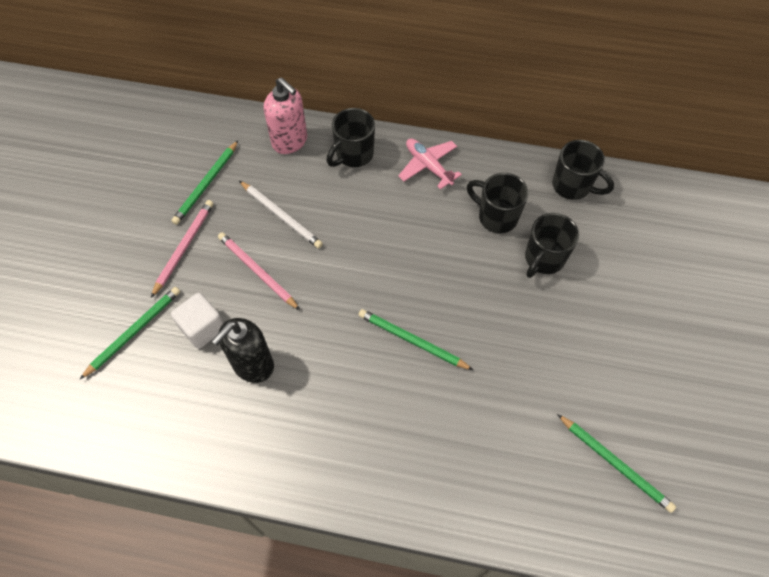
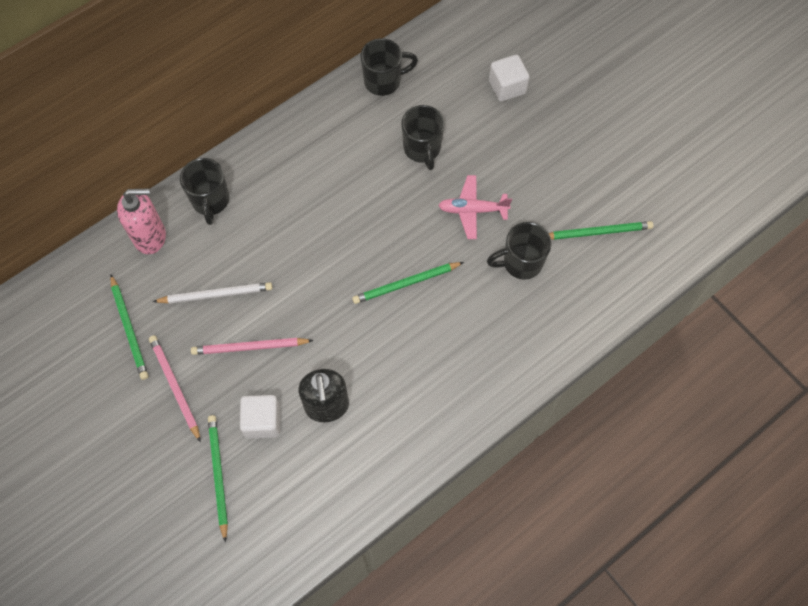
camera: 50 degrees left, 5 degrees up
pink plane [398,138,462,189] -> pink plane moved to [438,175,512,239]
black mug [467,173,529,233] -> black mug moved to [487,222,552,280]
none -> white cube [489,55,530,102]

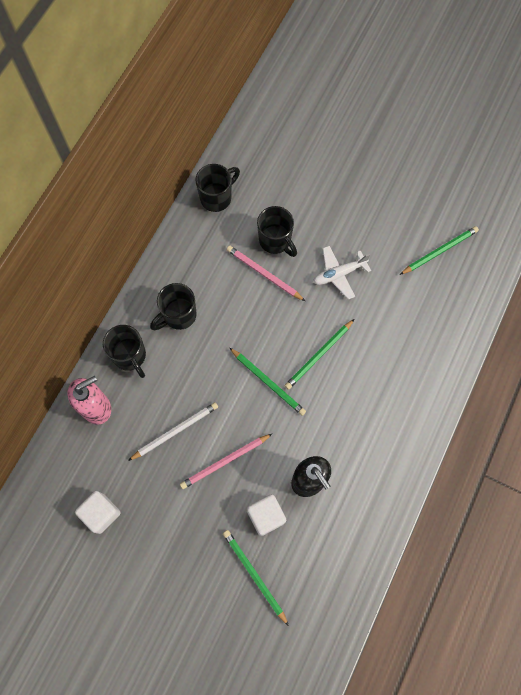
camera: 25 degrees left, 5 degrees up
green pencil [110,275,148,380] -> green pencil moved to [230,348,306,416]
pink pencil [149,335,201,442] -> pink pencil moved to [227,246,305,301]
pink plane [438,175,512,239] -> white plane [313,246,371,300]
black mug [487,222,552,280] -> black mug moved to [150,283,197,330]
white cube [489,55,530,102] -> white cube moved to [75,491,120,534]

